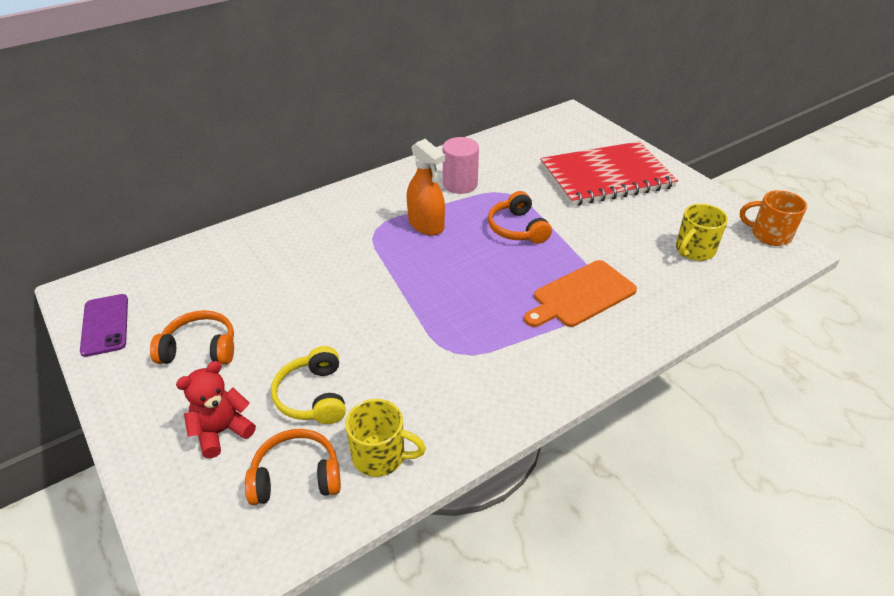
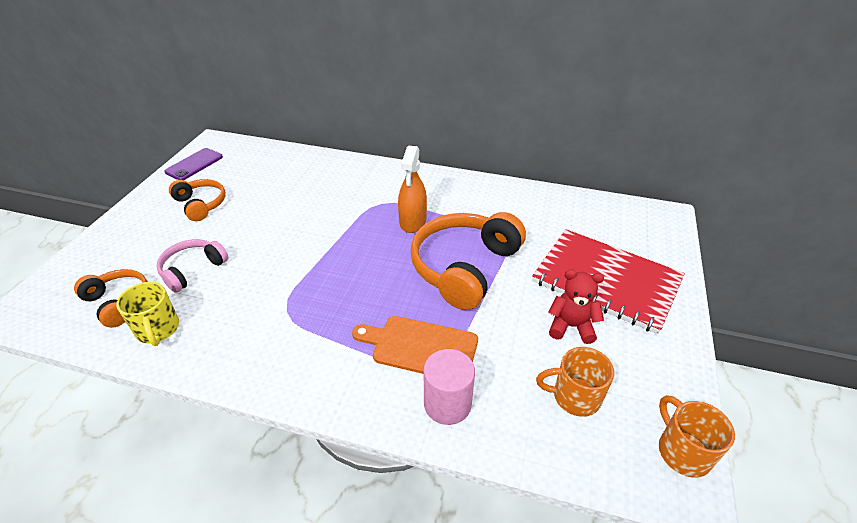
camera: 50 degrees right, 0 degrees up
red teddy bear [176,361,256,458] -> red teddy bear moved to [548,270,604,344]
yellow headphones [271,346,346,424] -> pink headphones [156,239,228,293]
pink cylinder [443,137,479,194] -> pink cylinder moved to [424,349,475,425]
orange headphones [488,191,552,244] -> orange headphones [411,212,526,310], size x1.81
yellow mug [676,204,728,261] -> orange mug [536,347,614,417]

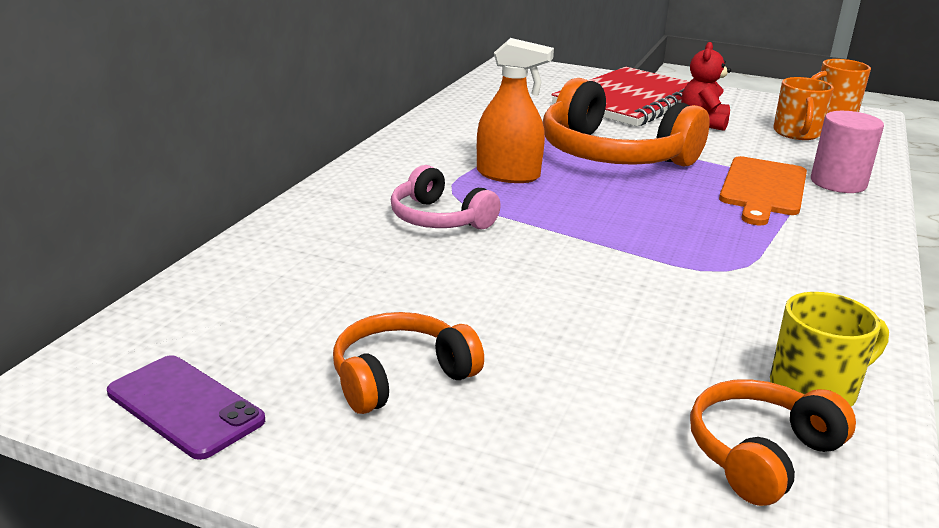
camera: 85 degrees left, 15 degrees down
pink headphones [156,239,228,293] -> pink headphones moved to [391,165,500,229]

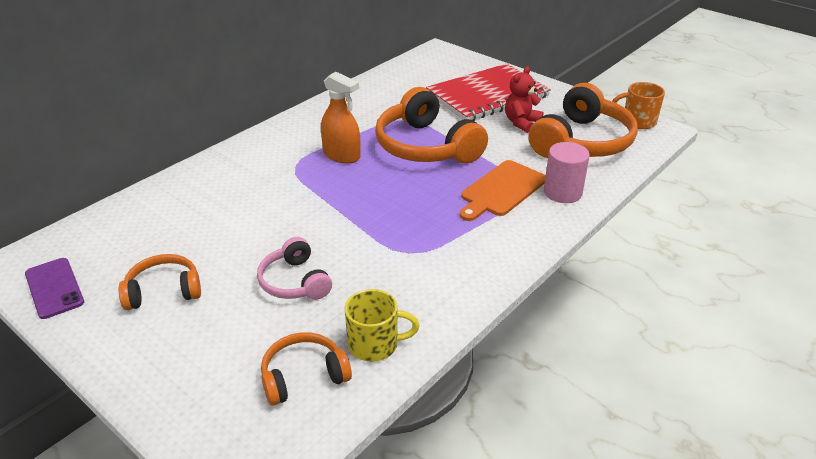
camera: 20 degrees right, 10 degrees up
pink headphones [391,165,500,229] -> pink headphones moved to [257,237,332,300]
orange mug [773,77,834,140] -> orange headphones [528,83,638,158]

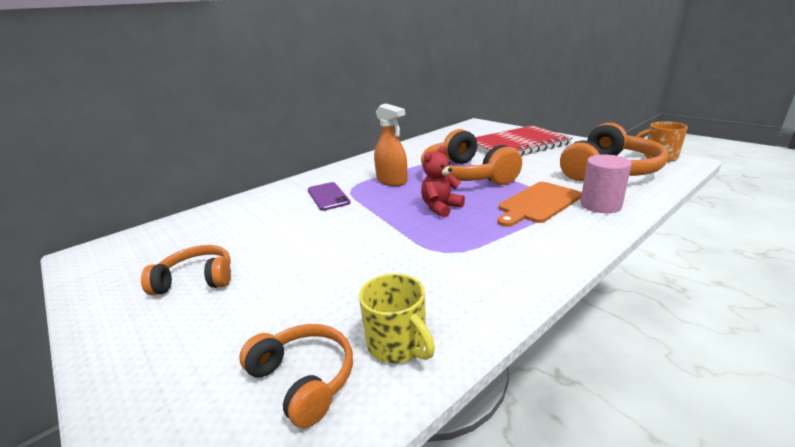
camera: 10 degrees right, 10 degrees down
purple phone [25,258,84,319] -> purple phone moved to [308,182,350,211]
pink headphones [257,237,332,300] -> none
orange headphones [261,332,352,406] -> orange headphones turned 60 degrees clockwise [239,324,353,428]
yellow mug [345,289,420,362] -> yellow mug turned 45 degrees clockwise [359,273,435,363]
red teddy bear [505,66,544,133] -> red teddy bear moved to [421,146,465,217]

